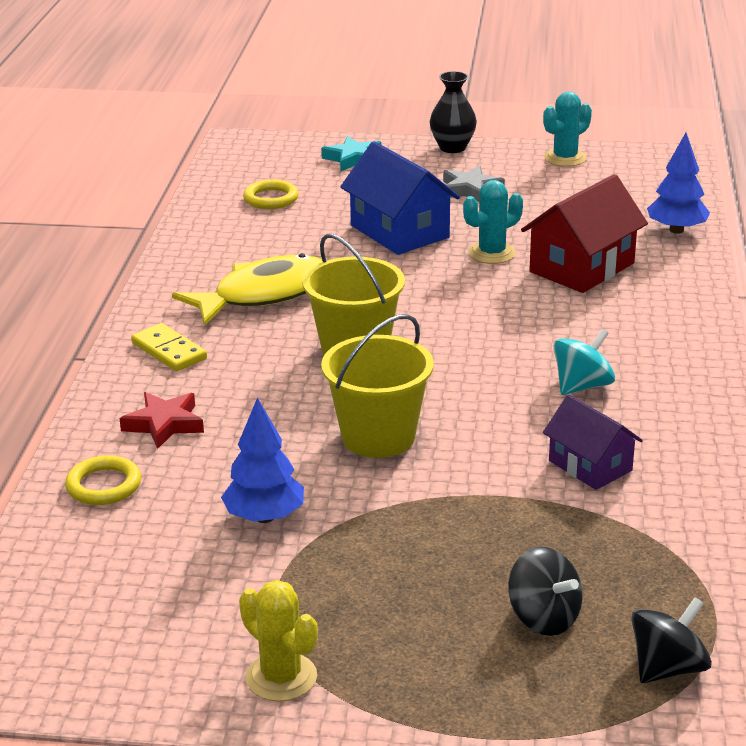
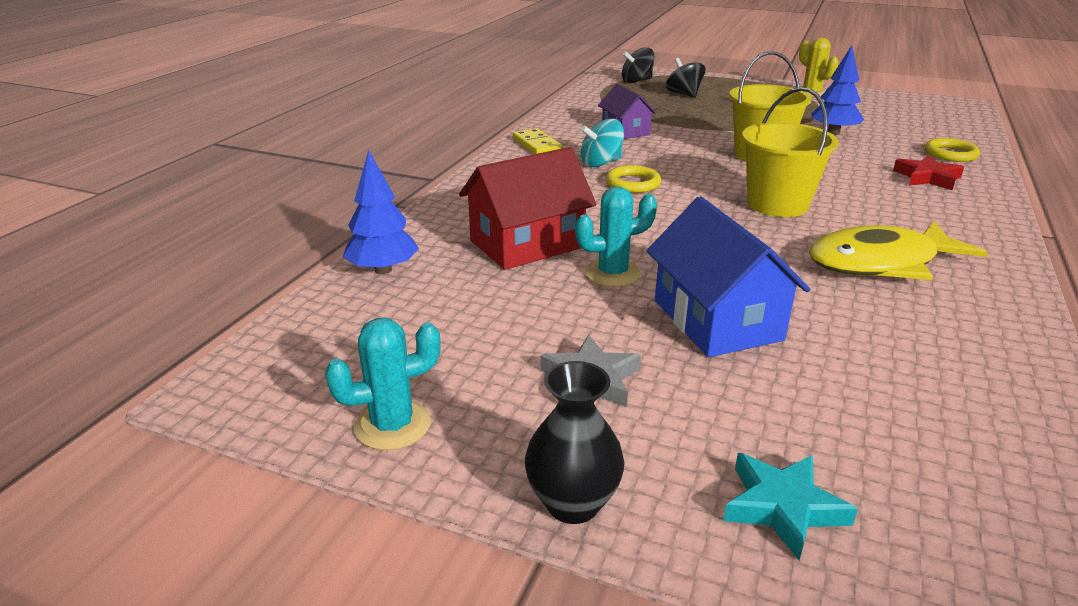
camera: 165 degrees left, 0 degrees up
yellow domino [131,323,207,371] -> yellow domino moved to [513,128,563,154]
yellow ring [243,180,299,209] -> yellow ring moved to [606,165,661,193]

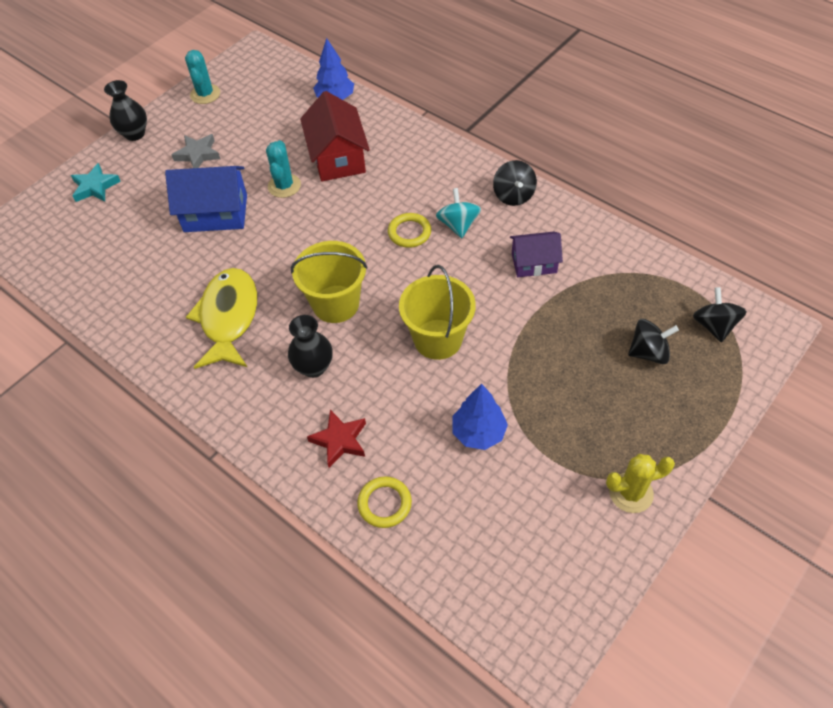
camera: 110 degrees right, 25 degrees up
yellow domino [513,128,563,154] -> black spinning top [493,160,537,206]
none -> black vase [288,315,333,378]

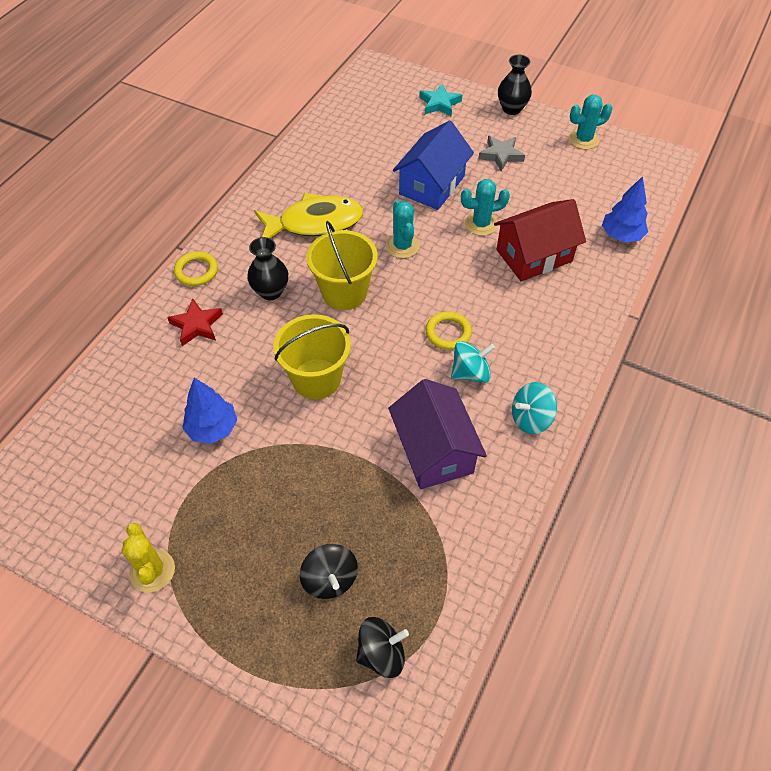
camera: 75 degrees right, 0 degrees up
blue house [165,166,247,232] -> blue house turned 45 degrees clockwise [393,120,474,210]
yellow ring [357,476,412,528] -> yellow ring moved to [174,252,218,286]
black spinning top [493,160,537,206] -> turquoise spinning top [512,382,557,434]
purple house [510,231,563,277] -> purple house [388,379,487,489], size x1.59
none -> turquoise cactus [386,200,420,258]

